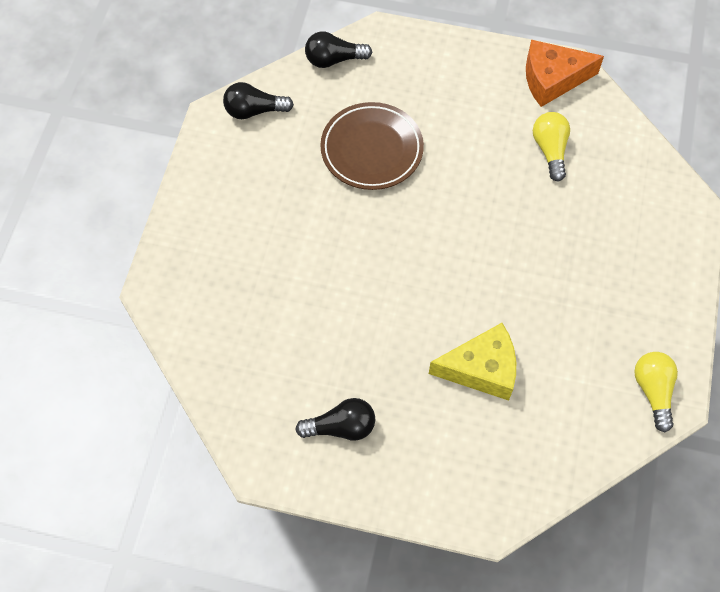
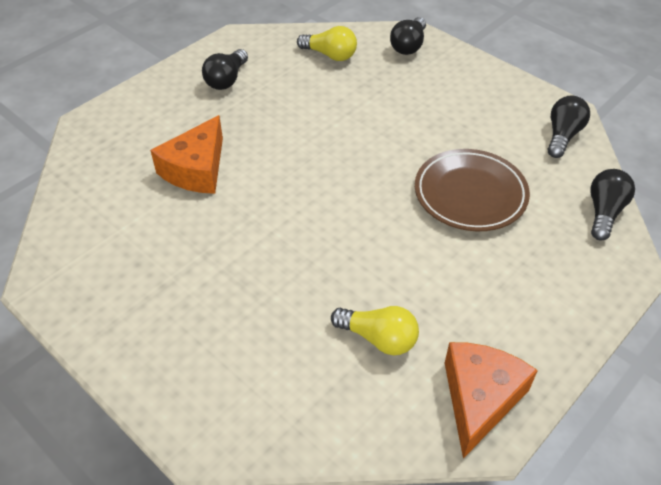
camera: 120 degrees right, 15 degrees down
yellow cheese [429,323,516,401] -> orange cheese [150,115,223,194]
yellow light bulb [634,352,678,432] -> yellow light bulb moved to [297,26,357,61]
none -> black light bulb [390,17,426,55]

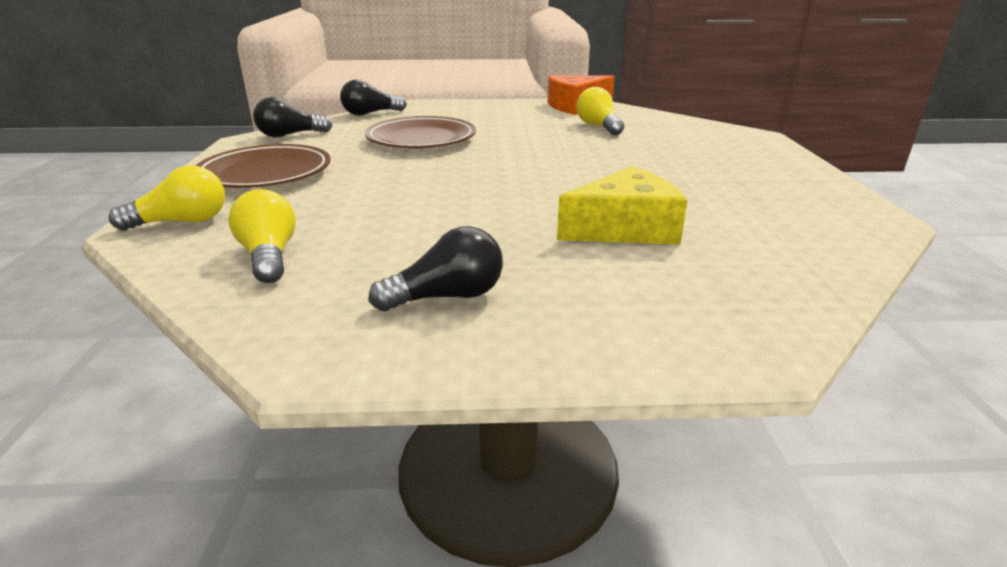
camera: 135 degrees left, 20 degrees down
orange cheese [150,115,223,194] -> yellow cheese [557,166,688,245]
black light bulb [390,17,426,55] -> yellow light bulb [109,166,225,231]
none -> brown plate [196,144,331,188]

